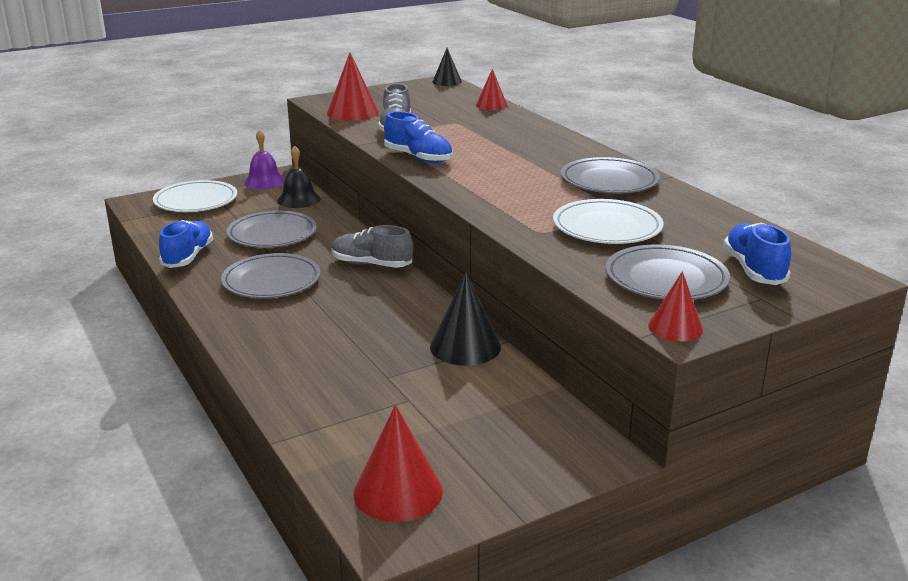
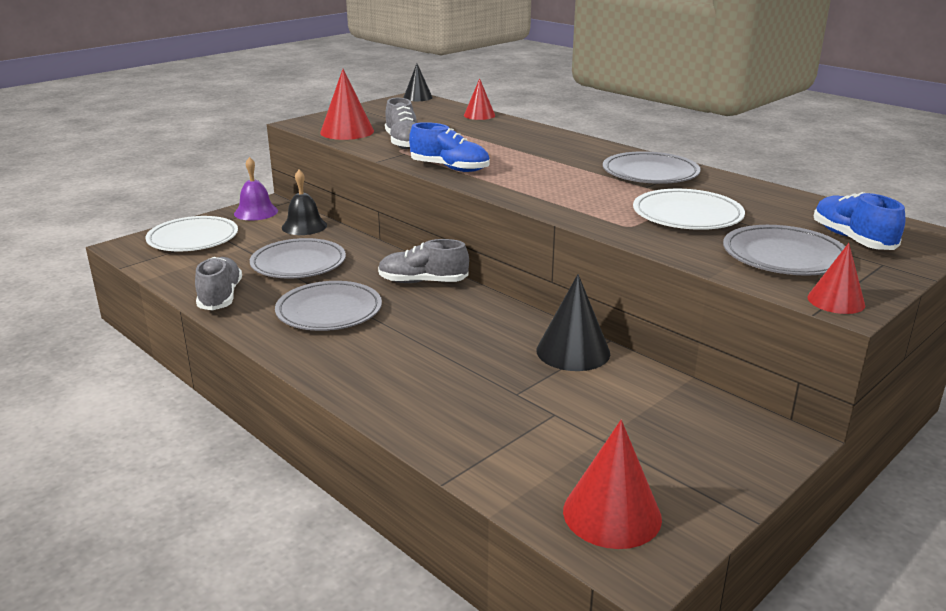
camera: 15 degrees left, 0 degrees up
blue shoe [159,220,213,268] -> grey shoe [195,257,242,311]

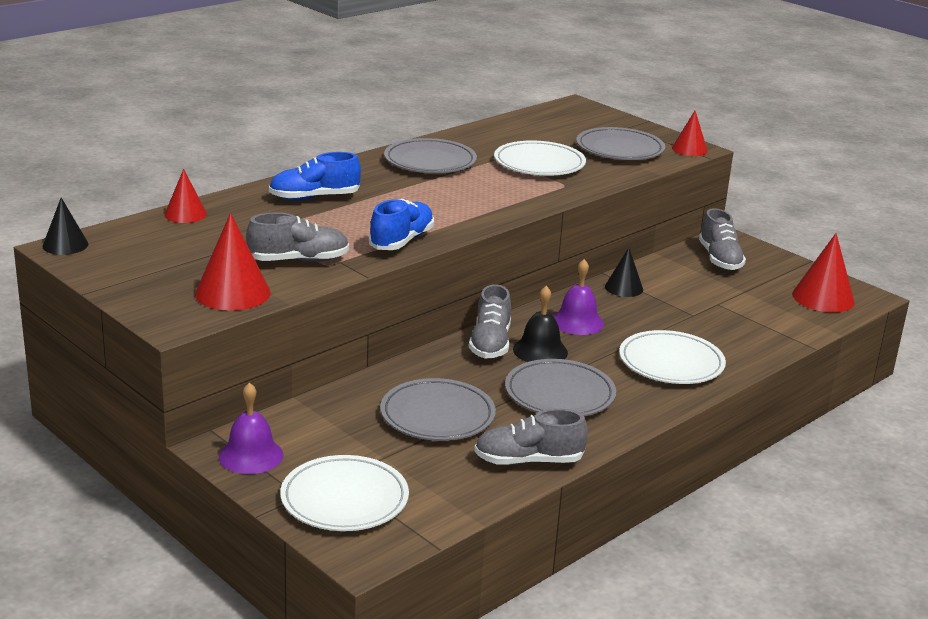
camera: 90 degrees left, 0 degrees up
black bell [282,170,327,235] -> black bell moved to [513,286,568,362]
black cone [536,274,610,371] -> black cone [605,248,643,297], size x0.63
blue shoe [814,192,905,250] -> blue shoe moved to [269,152,361,200]
none -> purple bell [553,259,604,335]
none -> white plate [619,330,726,384]
none -> grey shoe [699,208,746,270]

